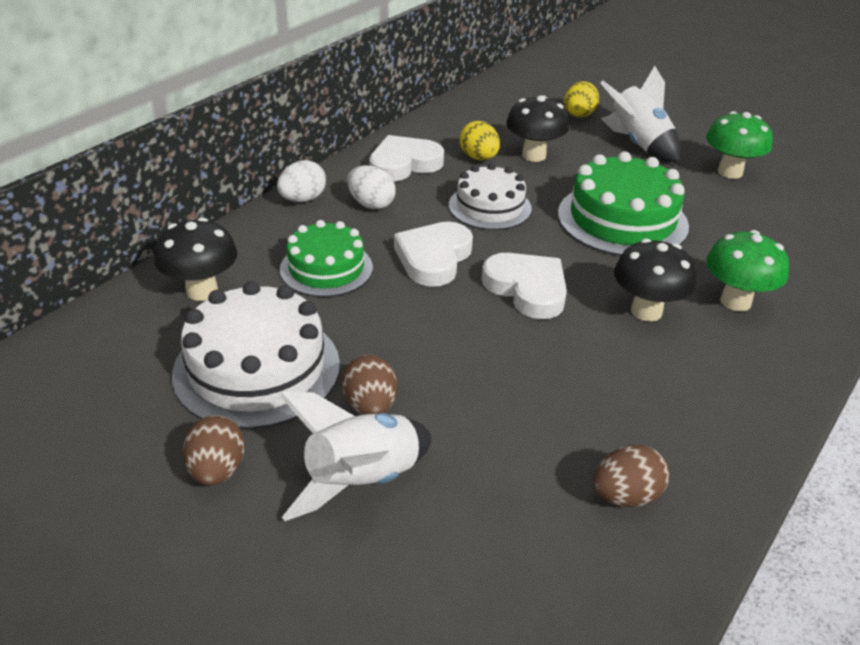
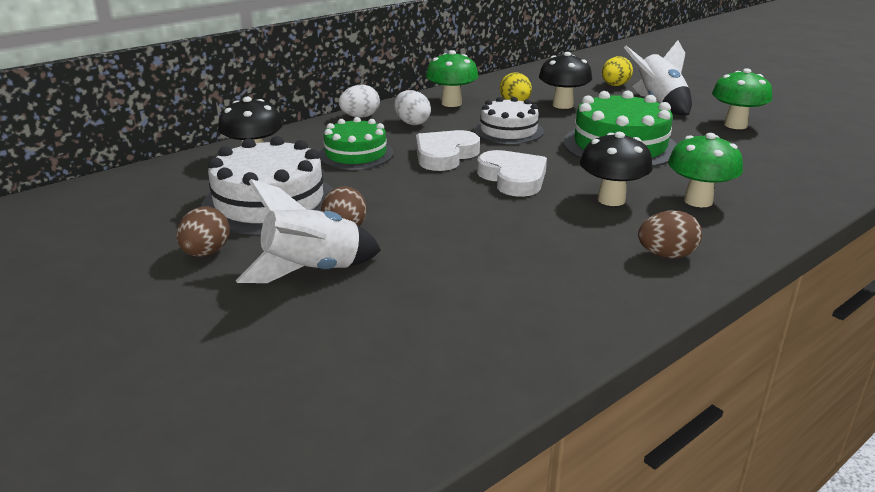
camera: 15 degrees right, 10 degrees down
white heart [369,135,444,181] -> green mushroom [426,50,478,107]
brown egg [593,445,669,507] -> brown egg moved to [638,211,702,258]

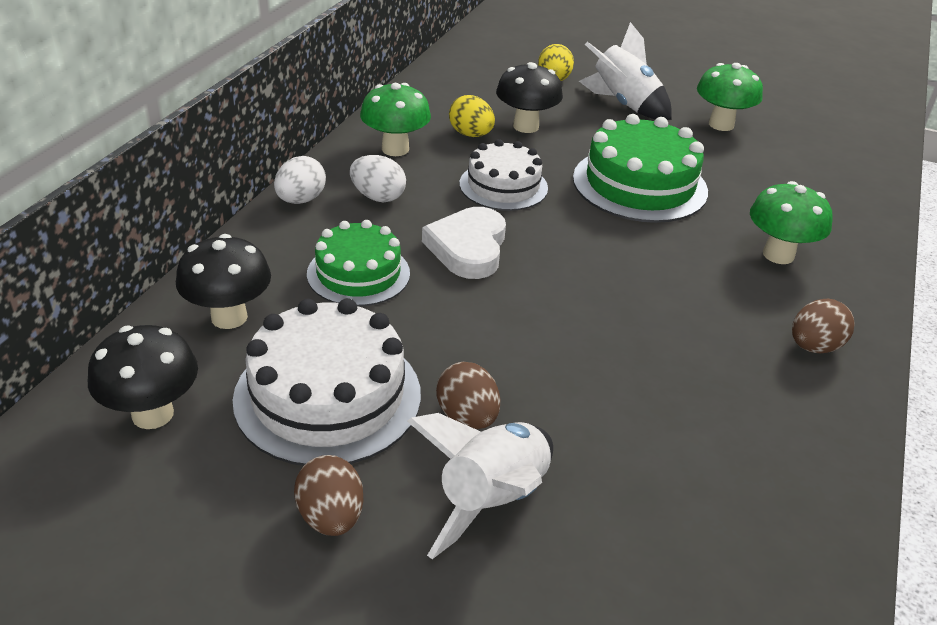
camera: 30 degrees left, 10 degrees up
white heart [477,150,547,197] -> none
black mushroom [580,132,653,206] -> black mushroom moved to [88,325,198,429]

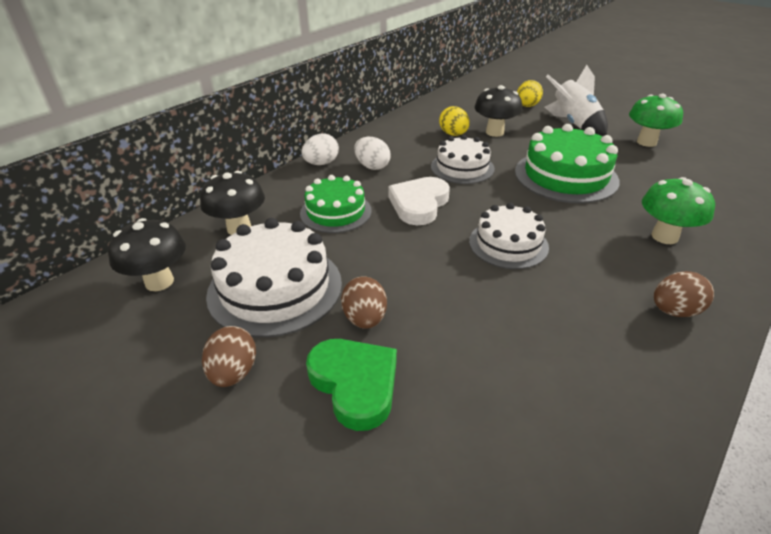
camera: 20 degrees right, 0 degrees up
green mushroom [360,83,431,156] -> none
white rocket [407,413,553,559] -> green heart [306,339,397,431]
none -> white cake [469,203,549,269]

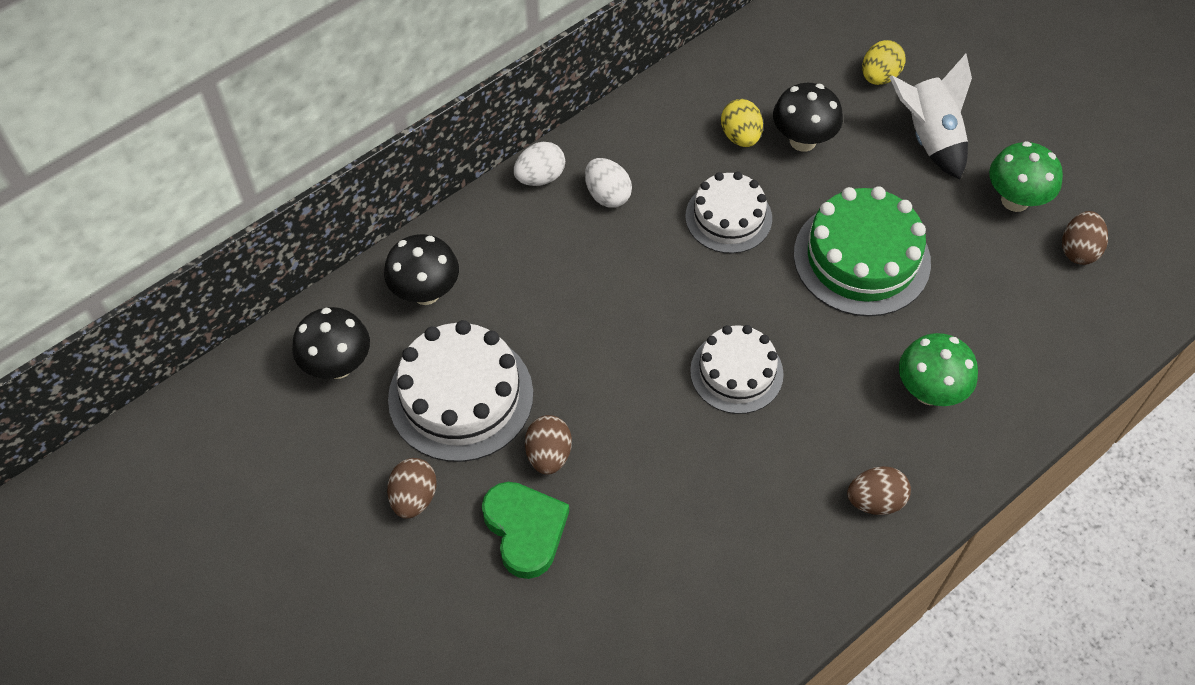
camera: 10 degrees right, 20 degrees up
green cake [300,175,372,233] -> none
white heart [388,177,450,225] -> none
none -> brown egg [1062,211,1108,265]

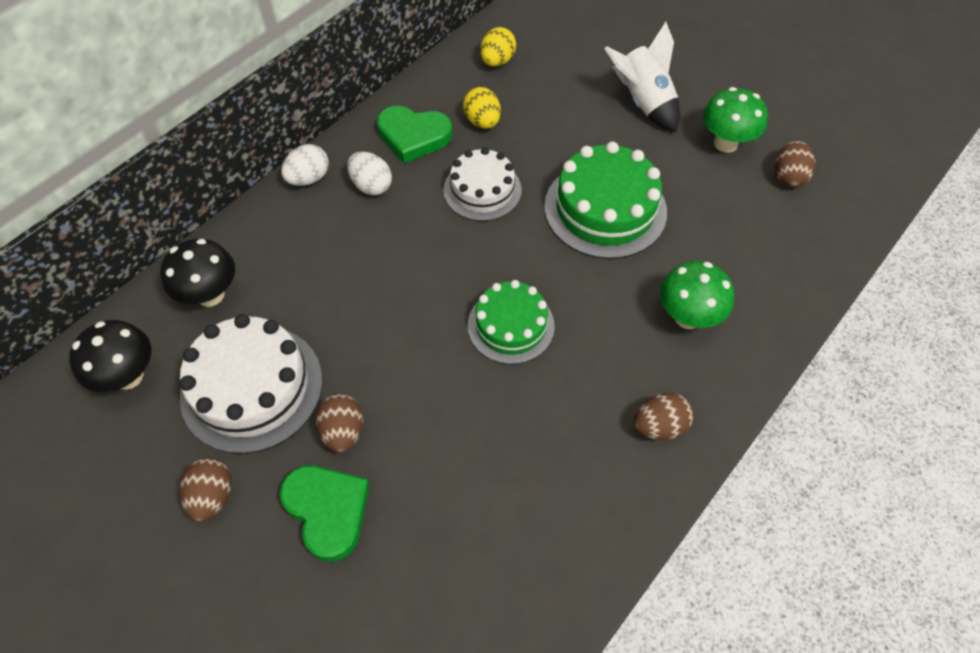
camera: 10 degrees left, 0 degrees up
white cake [690,325,784,414] -> green cake [468,280,555,364]
black mushroom [773,83,843,152] -> none
yellow egg [862,40,906,85] -> yellow egg moved to [480,27,516,67]
none -> green heart [377,106,452,163]

